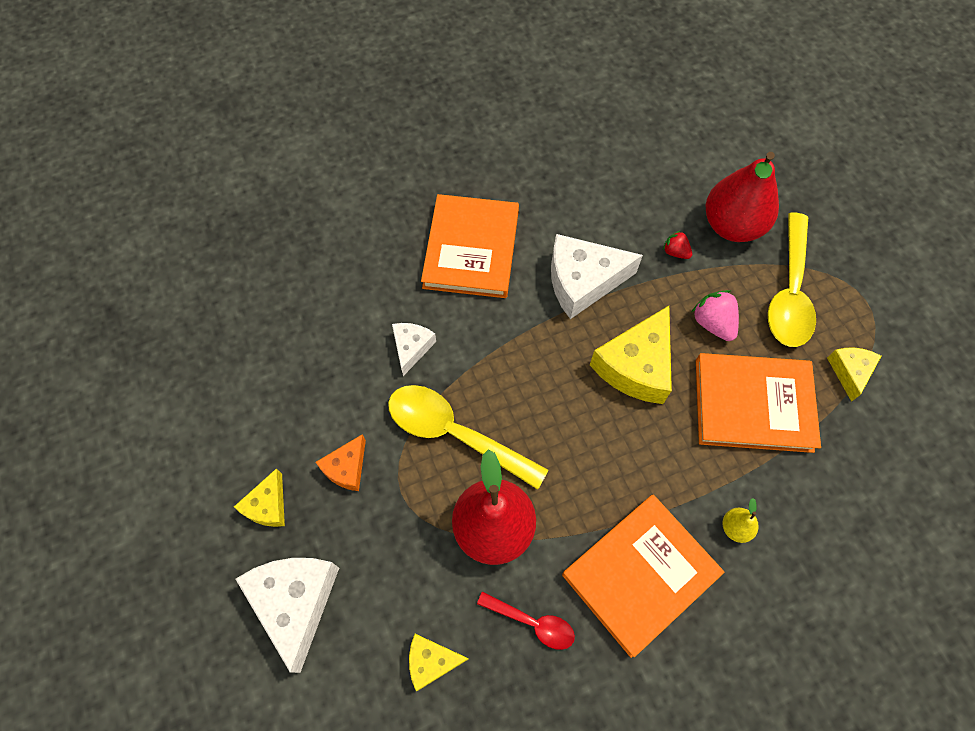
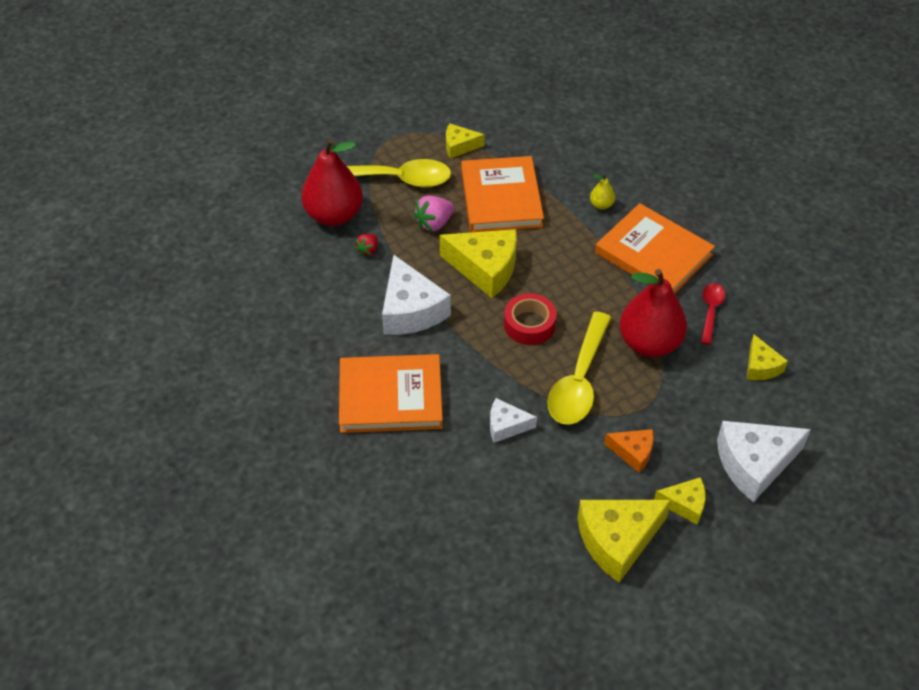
camera: 100 degrees left, 15 degrees down
none -> red tape [504,293,557,345]
none -> yellow cheese [577,500,671,583]

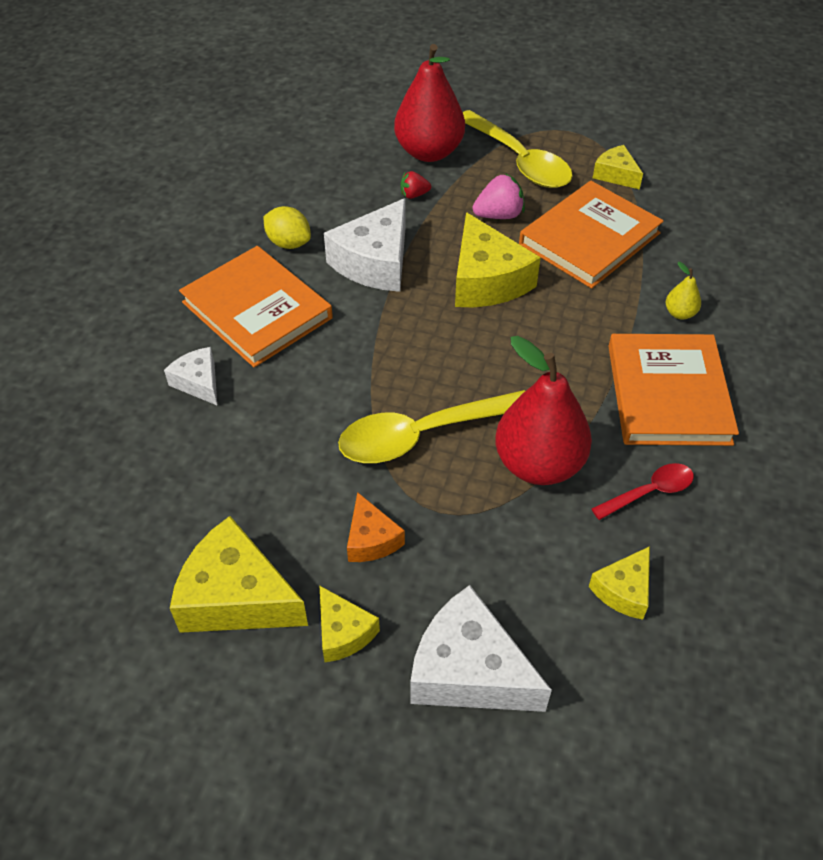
camera: 50 degrees right, 0 degrees up
pink strawberry [413,195,454,232] -> pink strawberry turned 150 degrees clockwise [473,173,525,219]
white cheese [490,398,537,443] -> white cheese moved to [164,347,217,405]
red tape [504,293,557,345] -> none
none -> yellow lemon [263,206,311,249]

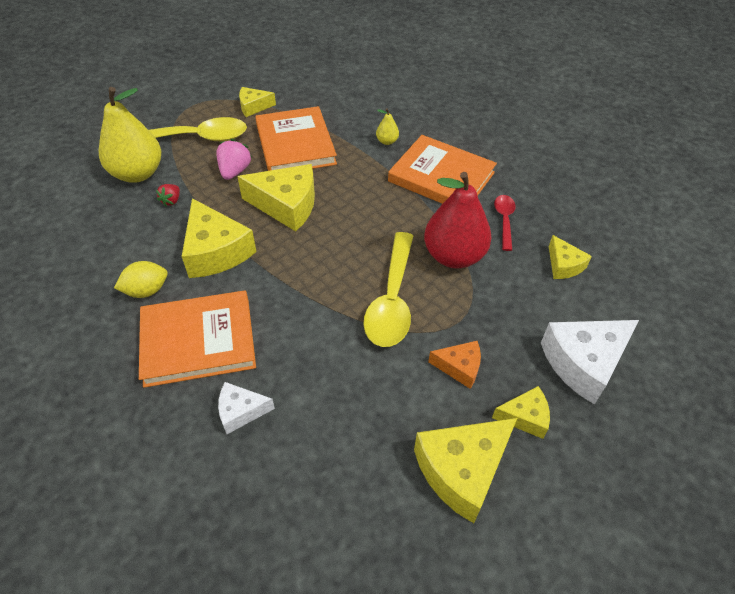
camera: 60 degrees left, 0 degrees up
white cheese [324,198,406,292] -> yellow cheese [182,198,257,278]
red pear [394,44,465,162] -> yellow pear [99,87,161,183]

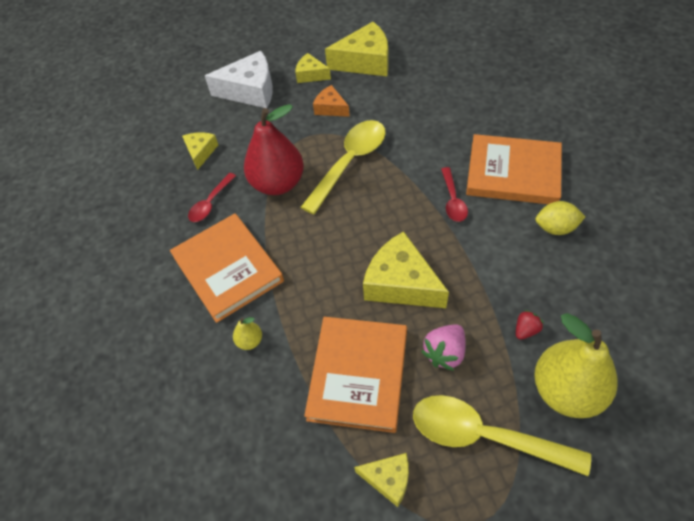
camera: 150 degrees left, 5 degrees up
yellow cheese [182,198,257,278] -> none
white cheese [218,382,275,434] -> none
none -> red spoon [441,167,468,222]

